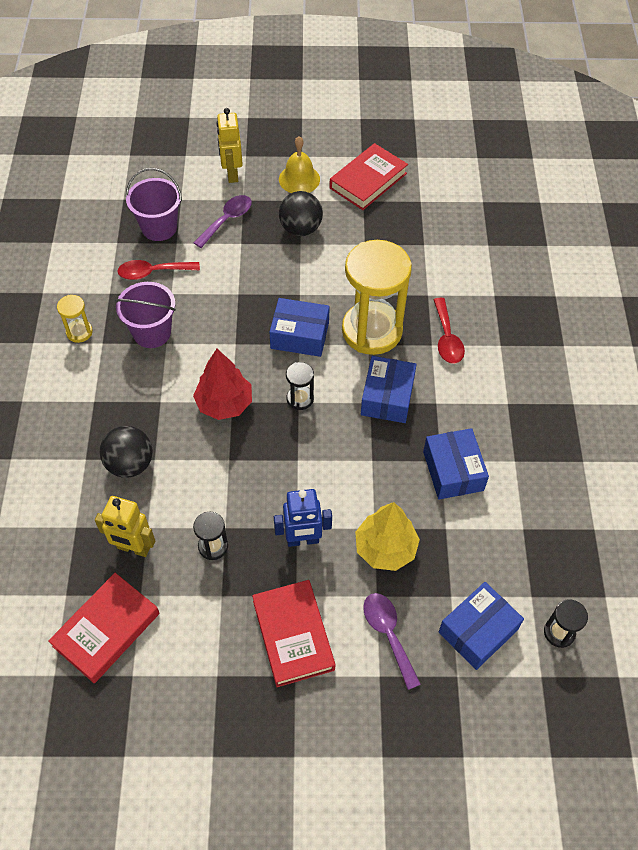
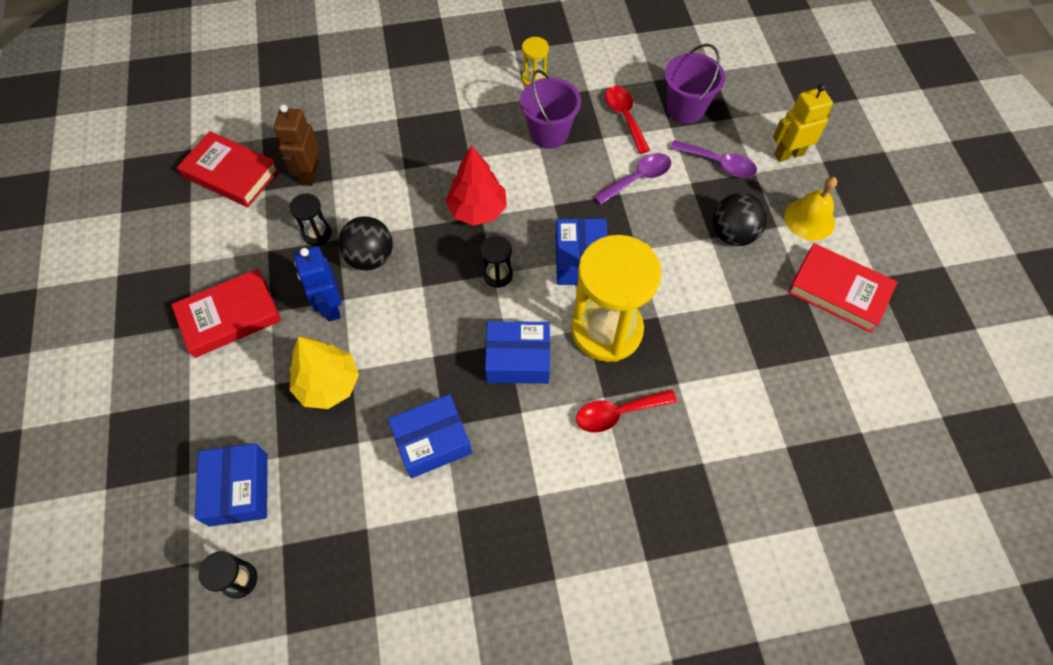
camera: 80 degrees right, 5 degrees up
yellow robot [95,496,155,557] -> brown robot [274,104,319,186]
black ball [100,426,153,478] -> black ball moved to [338,216,393,270]
purple spoon [363,593,421,690] -> purple spoon moved to [594,153,671,205]
blue box [439,582,524,670] -> blue box turned 45 degrees clockwise [195,443,268,527]

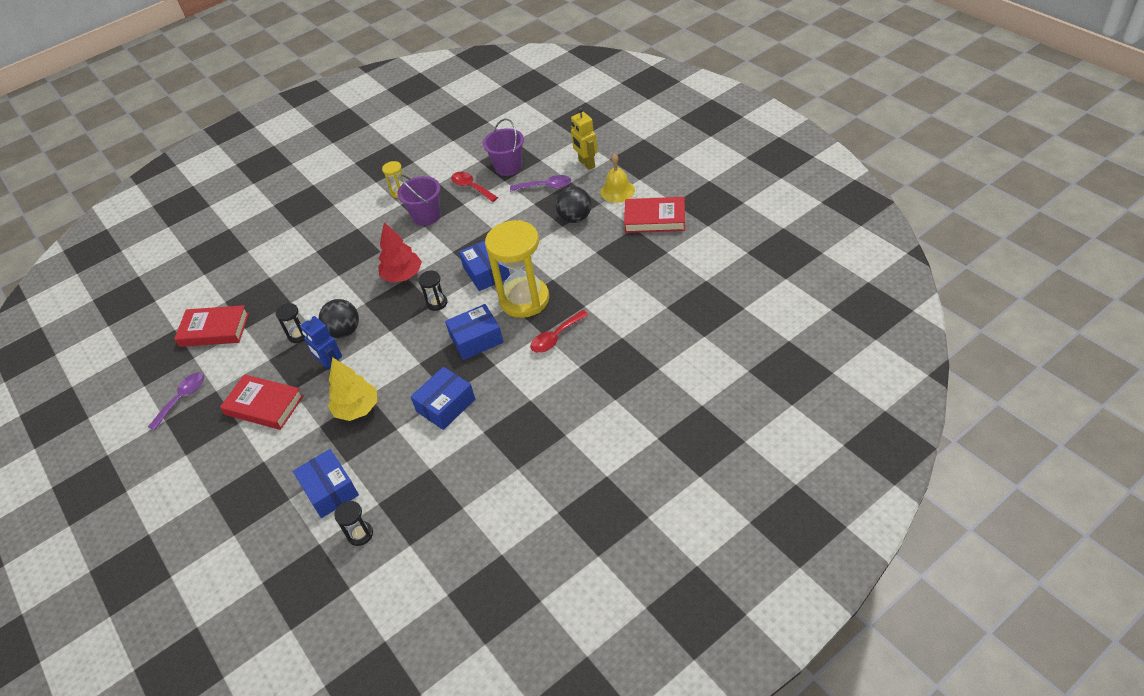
camera: 20 degrees left, 15 degrees down
red book [171,269,281,358] -> red book turned 75 degrees clockwise [220,374,304,430]
brown robot [274,104,319,186] -> none
purple spoon [594,153,671,205] -> purple spoon moved to [148,372,204,430]
yellow robot [773,84,833,162] -> yellow robot turned 75 degrees counterclockwise [571,107,598,170]

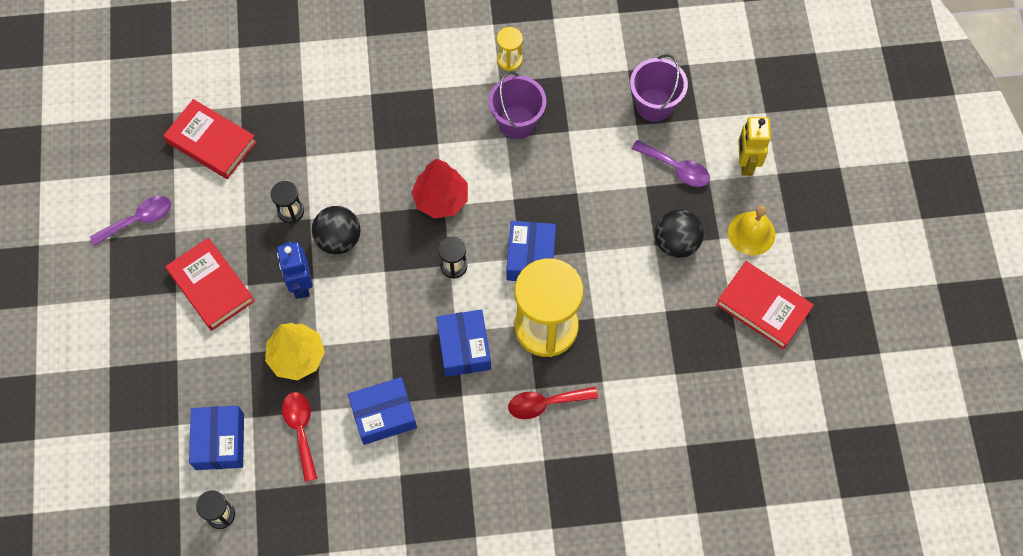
camera: 25 degrees right, 20 degrees up
blue box [445,304,503,360] -> blue box turned 75 degrees clockwise [436,310,491,377]
red spoon [451,172,498,202] -> red spoon moved to [282,392,317,482]

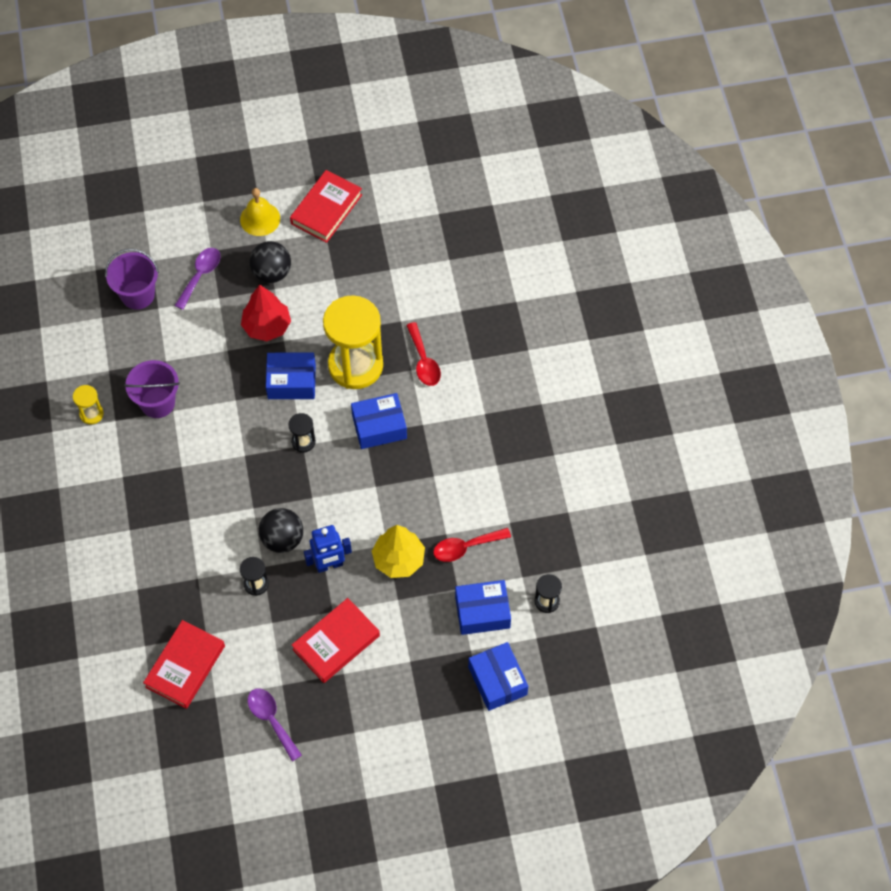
camera: 95 degrees left, 5 degrees down
blue box [348,377,417,445] -> blue box moved to [468,642,528,711]
red tree [411,158,468,218] -> red tree moved to [241,285,291,341]
yellow robot [738,117,771,176] -> none

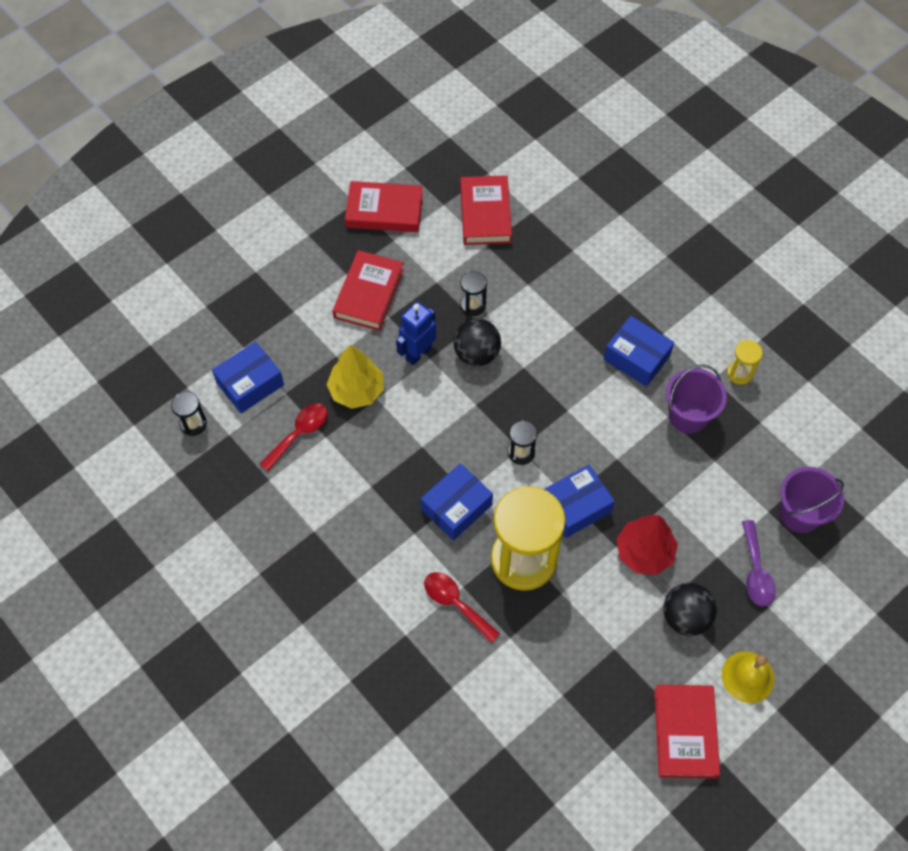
camera: 150 degrees right, 0 degrees up
purple spoon [247,688,302,761] -> red book [345,181,423,232]
blue box [468,642,528,711] -> blue box moved to [604,316,674,387]

